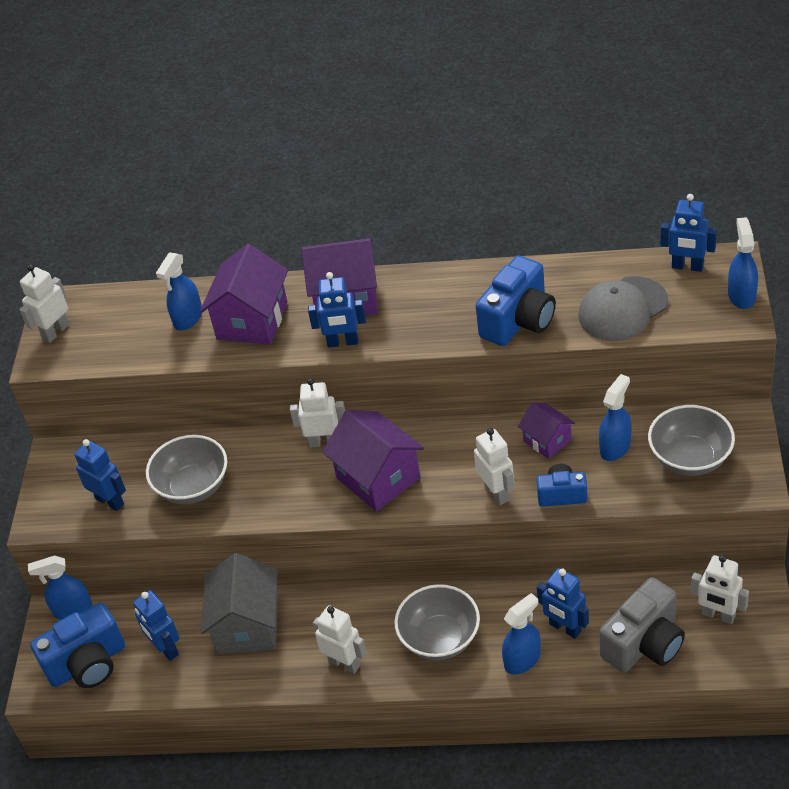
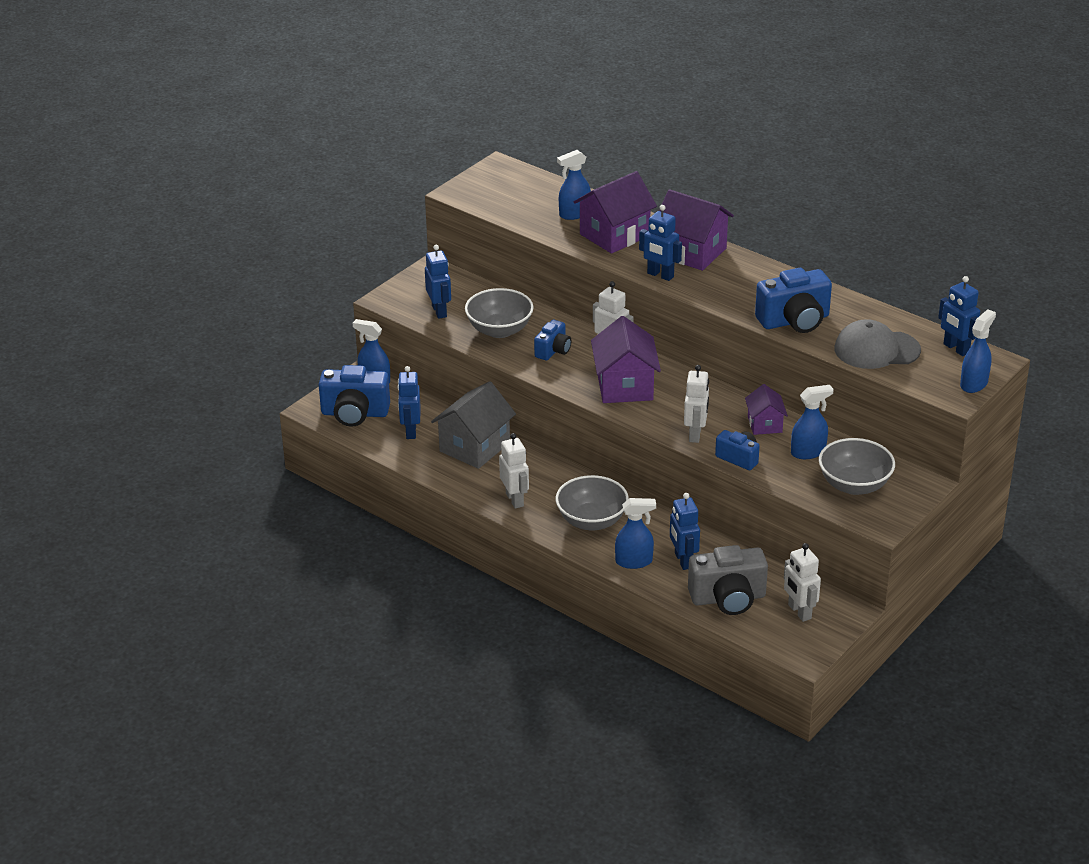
camera: 30 degrees right, 10 degrees down
white robot [19,264,69,343] -> none
none -> blue camera [534,320,571,361]

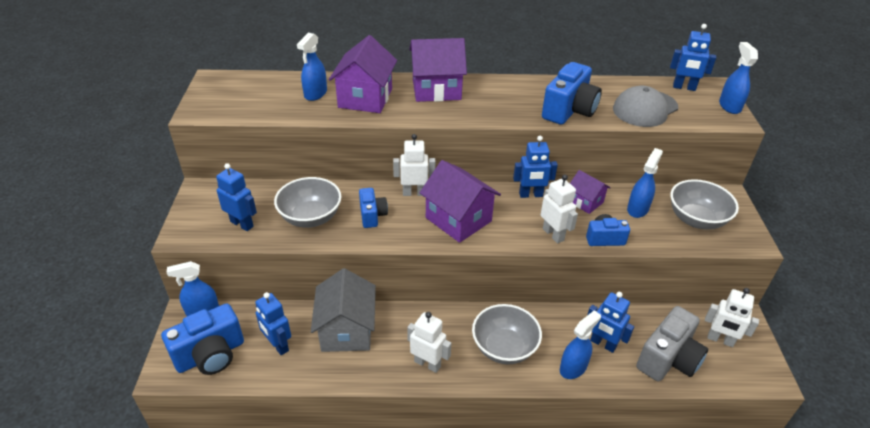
camera: 40 degrees left, 5 degrees up
blue robot [639,205,682,281] -> blue robot moved to [513,136,558,198]

